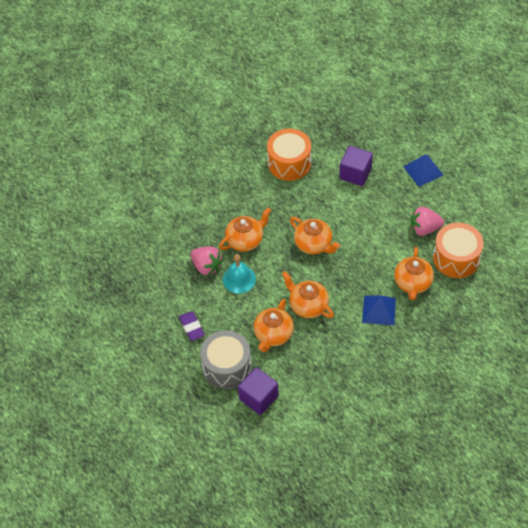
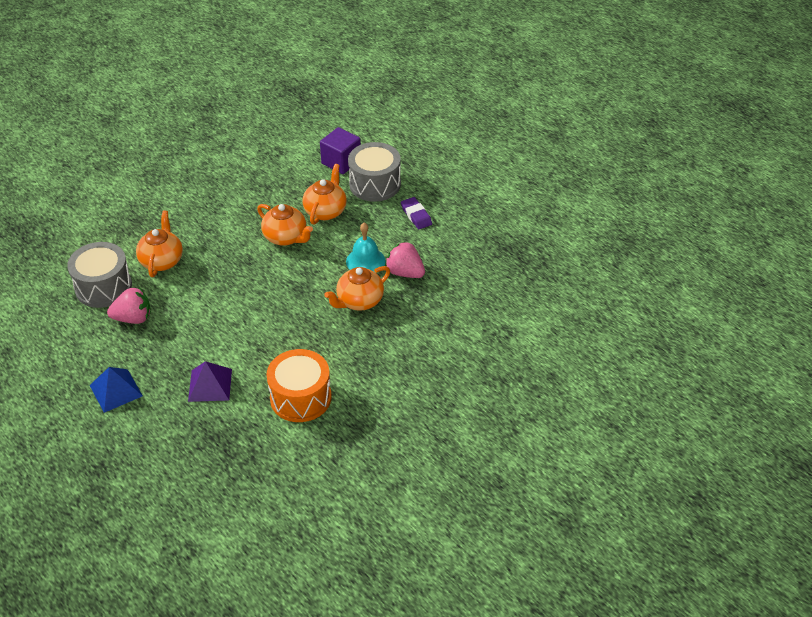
camera: 175 degrees right, 10 degrees down
orange teapot [290,217,340,254] -> none
purple cube [339,146,373,186] -> purple pyramid [188,361,232,402]
blue pyramid [362,295,396,325] -> none
orange drum [433,222,484,278] -> grey drum [67,242,132,308]

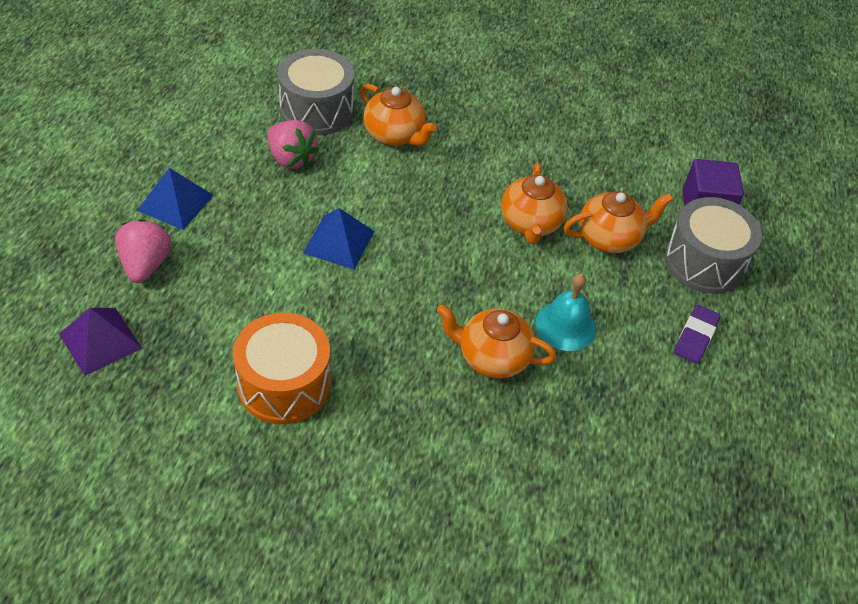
camera: 50 degrees right, 5 degrees up
orange teapot [136,211,183,277] -> orange teapot turned 75 degrees clockwise [361,84,437,146]
purple pyramid [188,361,232,402] -> purple pyramid moved to [59,308,142,376]
pink strawberry [385,241,425,278] -> pink strawberry moved to [115,219,172,283]
none -> blue pyramid [303,208,375,270]

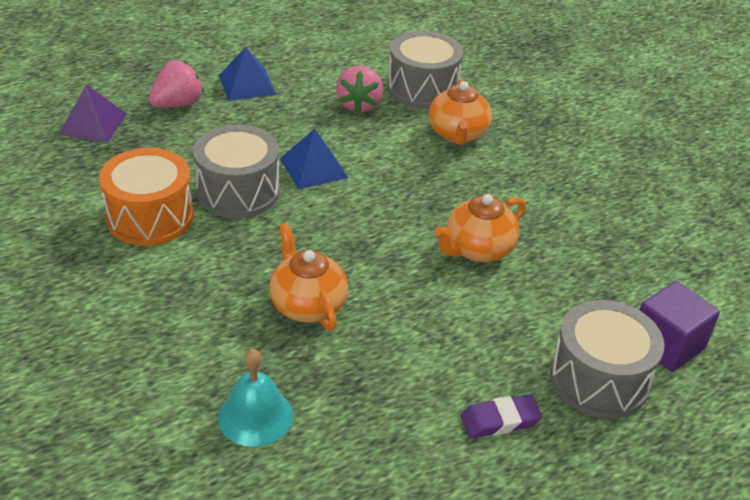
camera: 50 degrees right, 10 degrees down
turquoise bell [535,274,596,351] -> turquoise bell moved to [218,349,293,447]
orange teapot [563,191,674,253] -> none
none -> grey drum [193,125,280,218]

